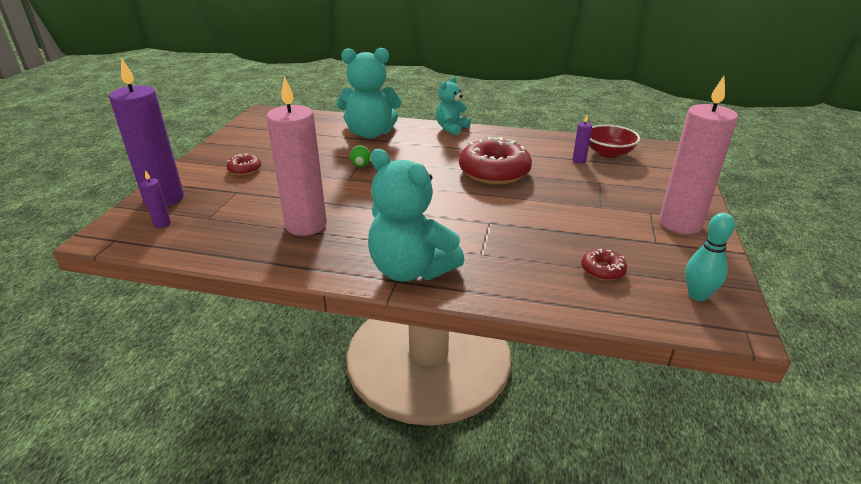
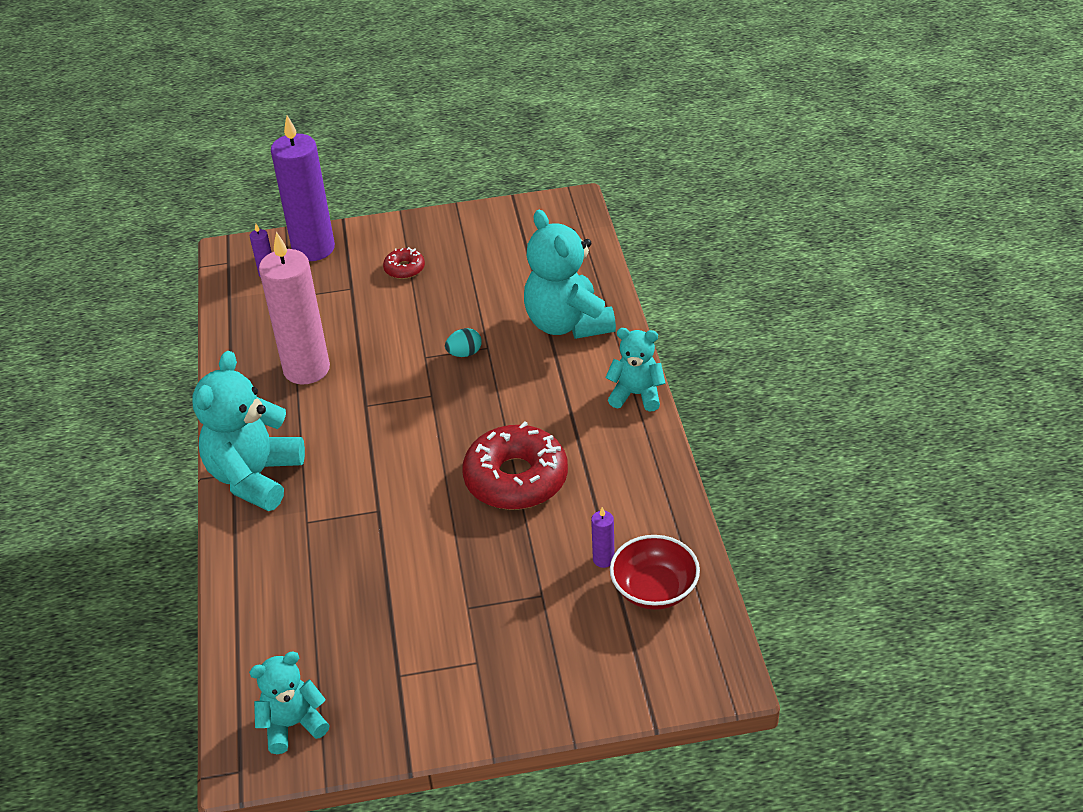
camera: 70 degrees right, 10 degrees up
green egg [350,145,371,167] -> turquoise egg [445,328,482,357]
red donut [581,249,627,281] -> none
pink candle [659,76,738,234] -> none
turquoise bowling pin [685,213,735,301] -> turquoise teddy bear [249,652,330,754]

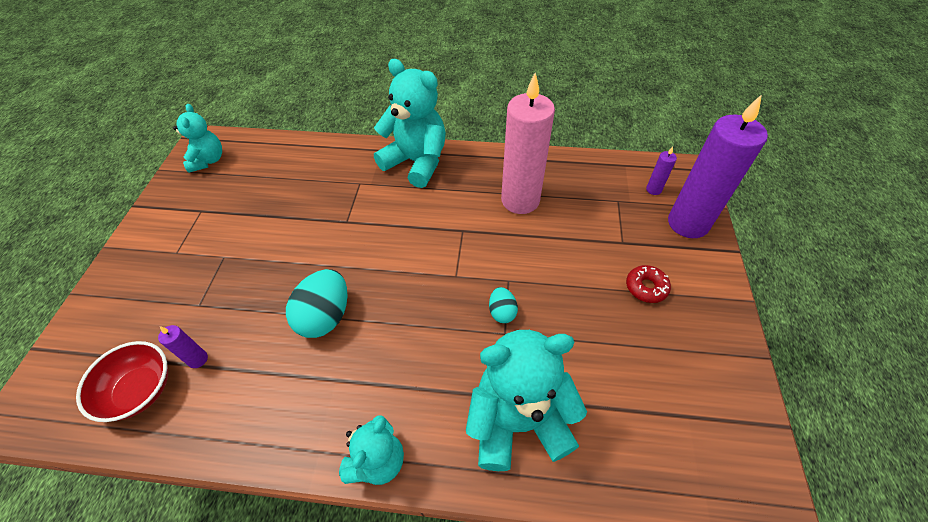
camera: 105 degrees right, 10 degrees up
red donut [462,422,568,510] -> turquoise egg [286,269,347,338]

